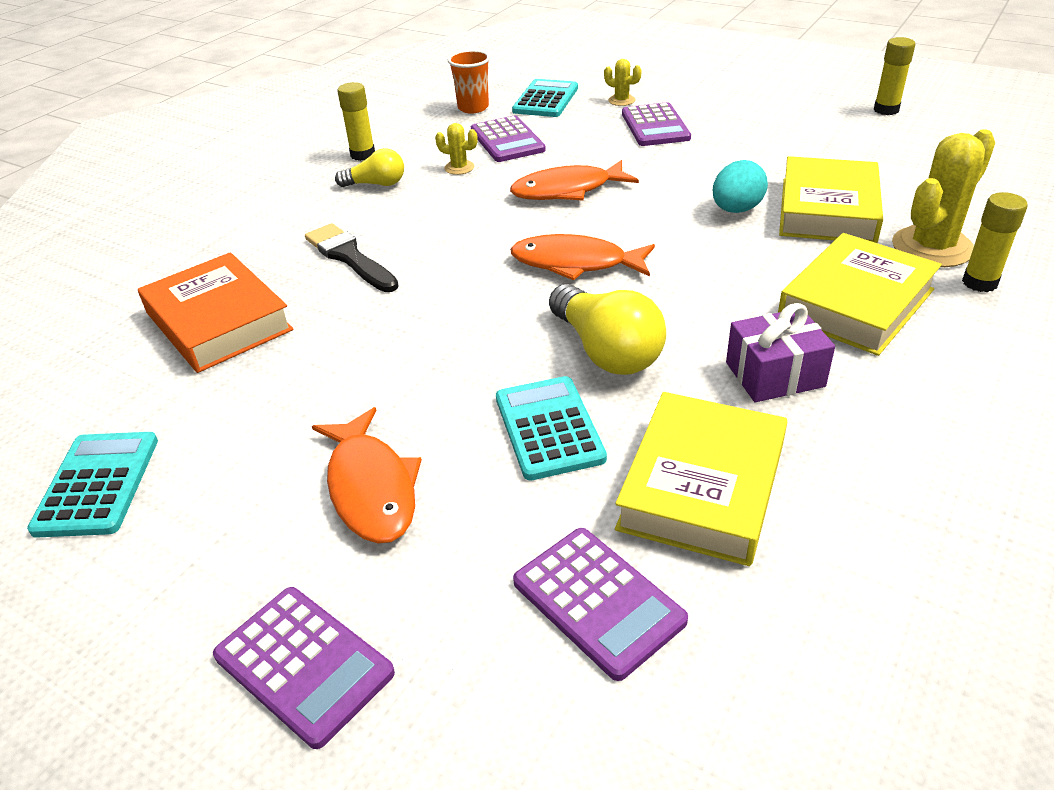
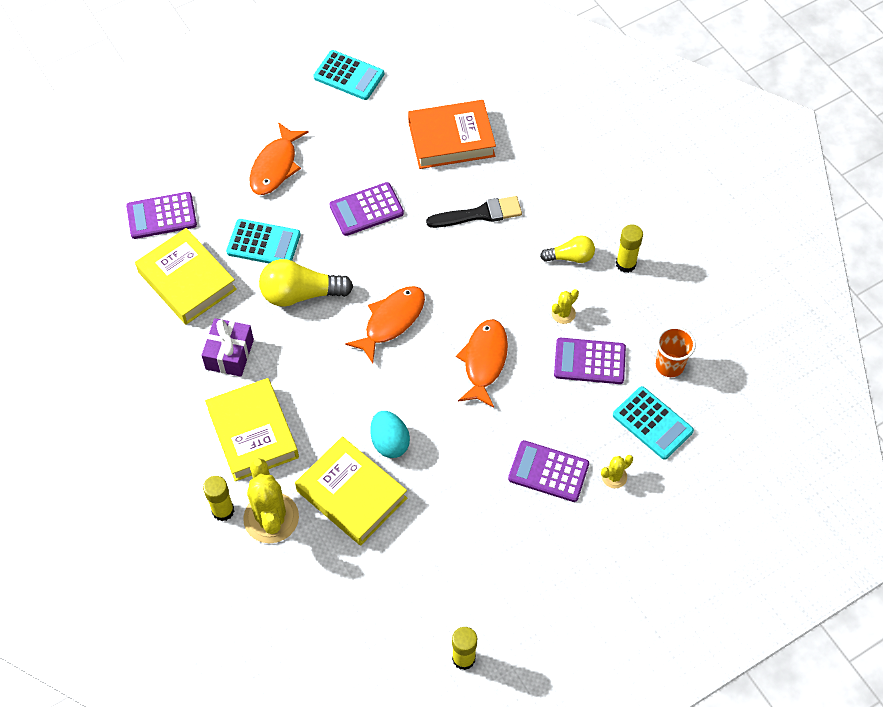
camera: 115 degrees right, 20 degrees up
purple calculator [213,587,395,749] -> purple calculator moved to [330,182,404,236]
orange fish [312,407,422,544] -> orange fish turned 75 degrees counterclockwise [249,122,309,195]
yellow light bulb [335,148,404,187] -> yellow light bulb turned 120 degrees counterclockwise [540,235,595,263]

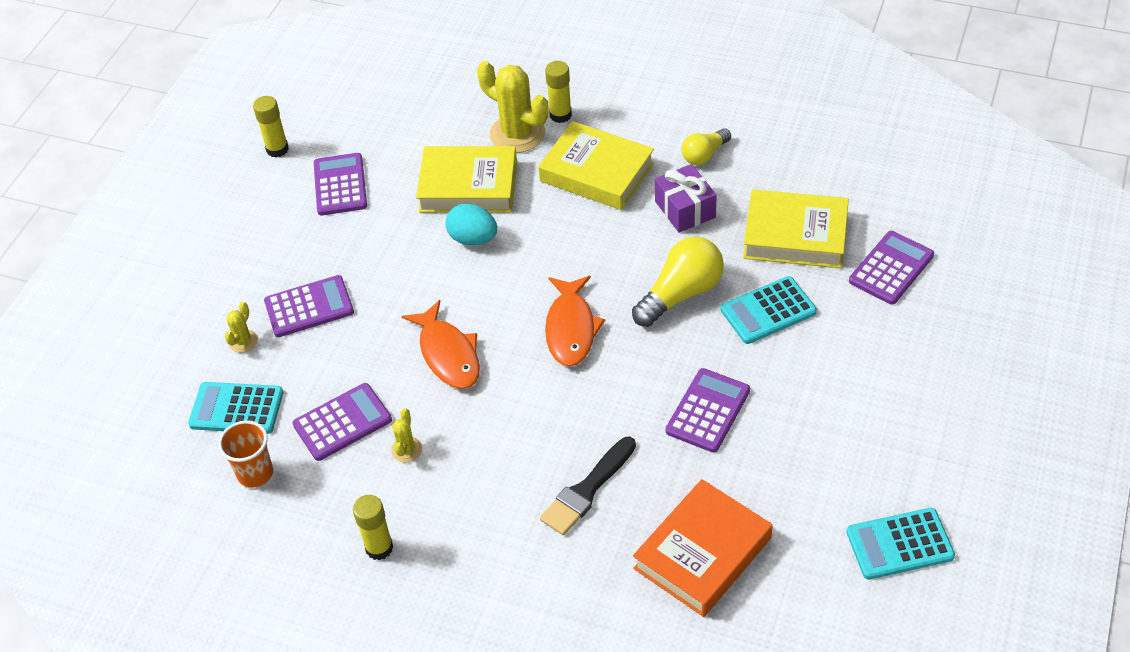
camera: 145 degrees right, 10 degrees down
orange fish [249,122,309,195] -> none
yellow light bulb [540,235,595,263] -> yellow light bulb moved to [682,128,731,165]
none -> purple calculator [314,153,367,216]

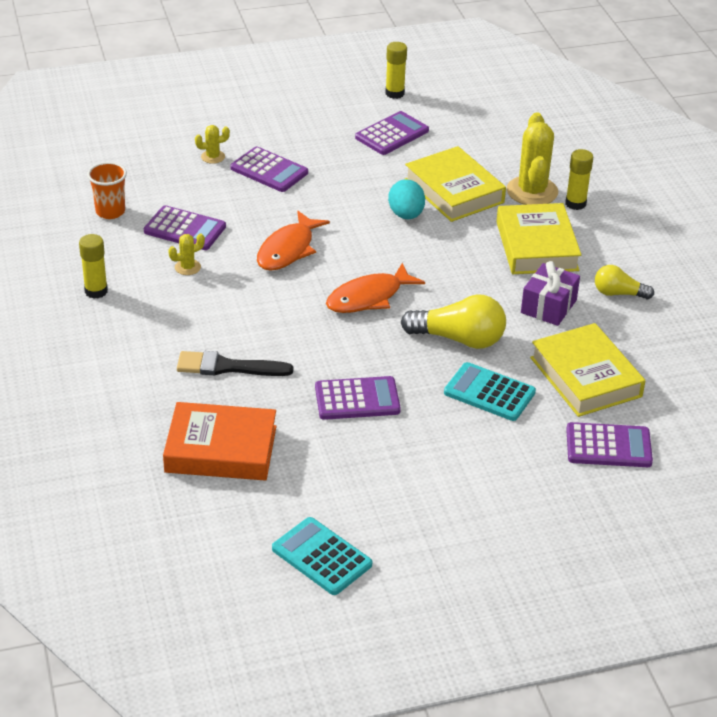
camera: 50 degrees right, 10 degrees down
turquoise calculator [188,382,283,434] -> none

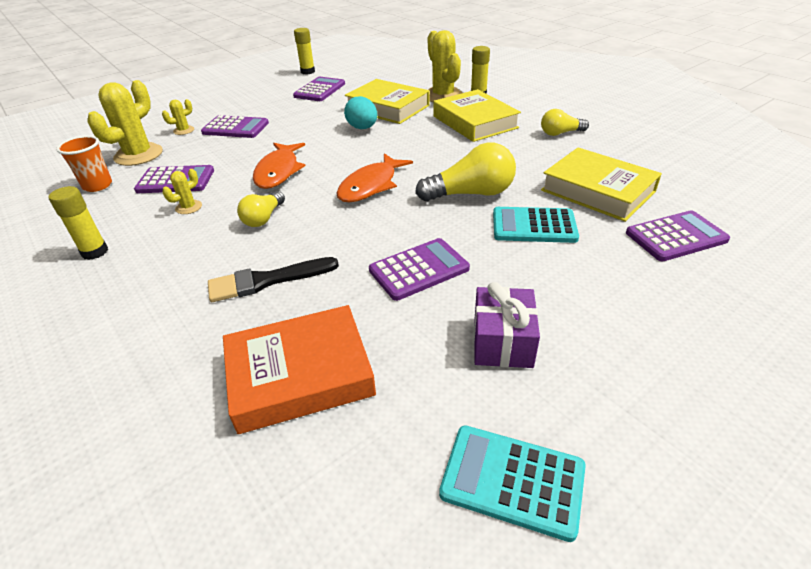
camera: 20 degrees left, 0 degrees up
purple gift [521,261,580,326] -> purple gift moved to [474,282,540,368]
none -> yellow cactus [87,80,163,166]
none -> yellow light bulb [237,191,285,227]

